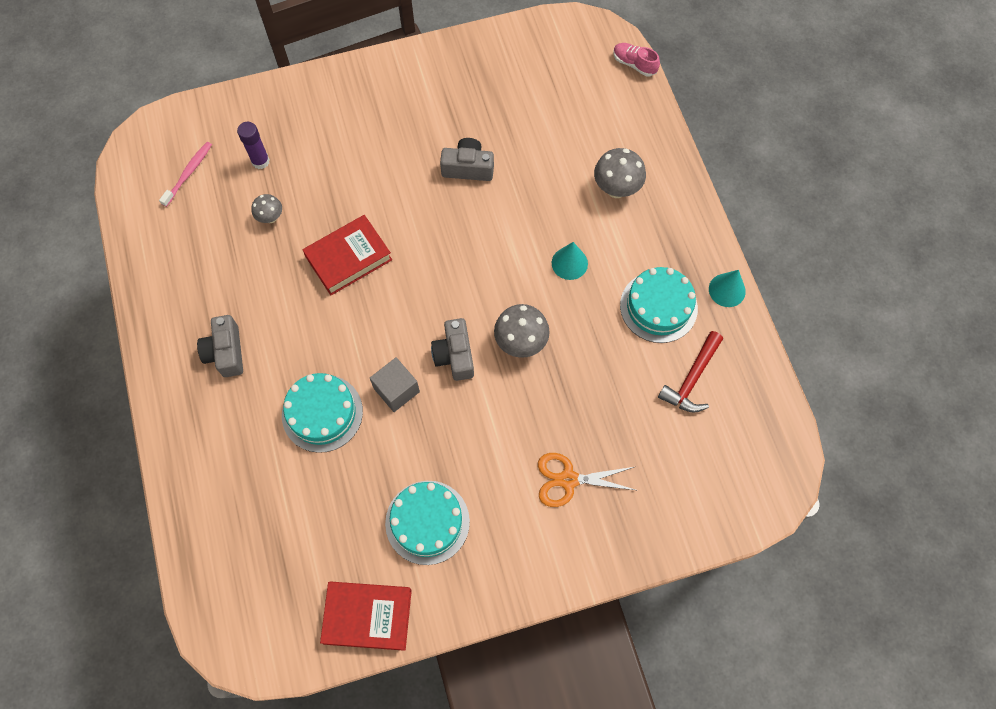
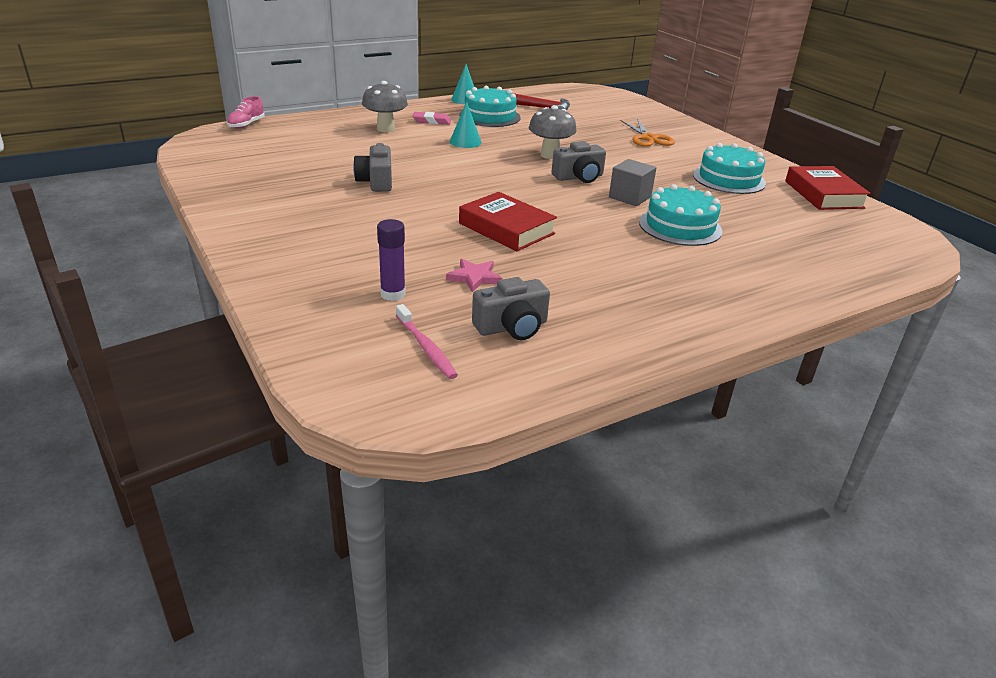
camera: 105 degrees left, 35 degrees down
pink toothbrush [159,142,212,207] -> pink toothbrush turned 135 degrees counterclockwise [396,304,458,379]
grey camera [197,315,243,377] -> grey camera moved to [472,277,550,340]
grey mushroom [251,194,282,223] -> pink star [446,259,502,293]
none -> pink eraser [413,112,451,125]

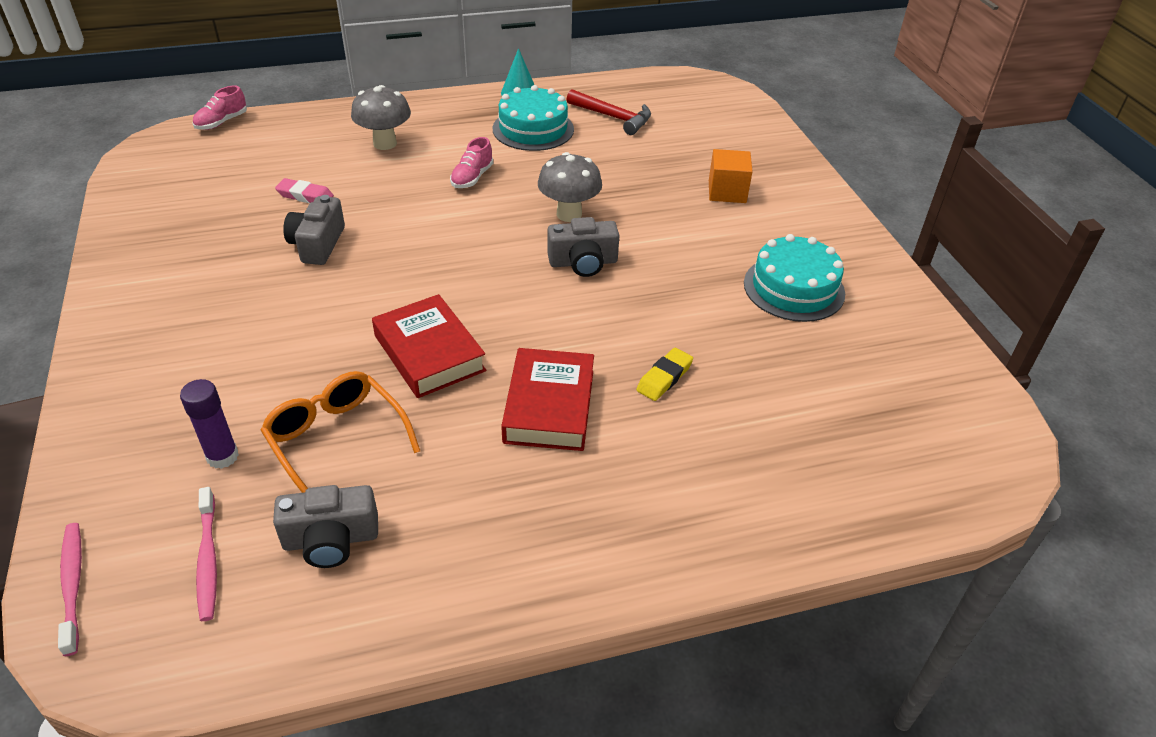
camera: 15 degrees right, 10 degrees up
pink eraser [413,112,451,125] -> pink eraser moved to [275,178,334,203]
pink star [446,259,502,293] -> orange glasses [261,371,420,493]
turquoise cone [450,101,482,148] -> pink shoe [450,137,493,188]
grey cube [609,159,657,206] -> none
orange scissors [621,119,675,147] -> orange cube [709,149,753,203]
turquoise cake [639,184,722,246] -> yellow eraser [636,348,693,401]
red book [785,166,871,210] -> red book moved to [501,348,594,451]
none -> pink toothbrush [58,523,82,656]

